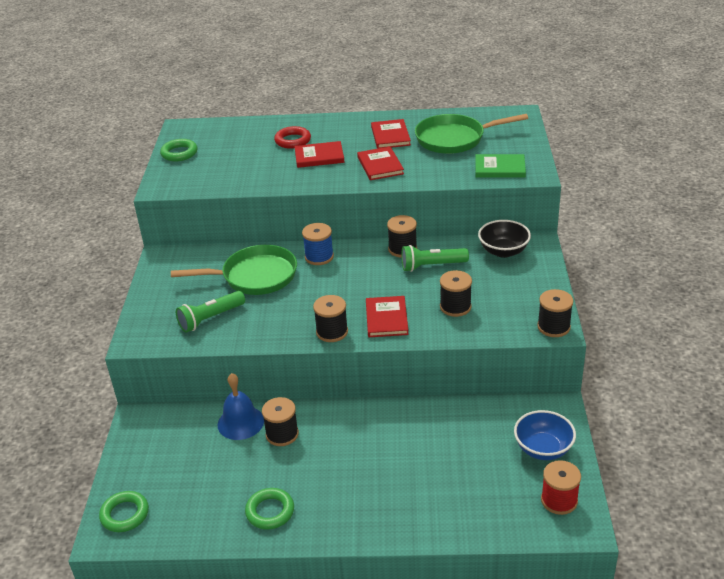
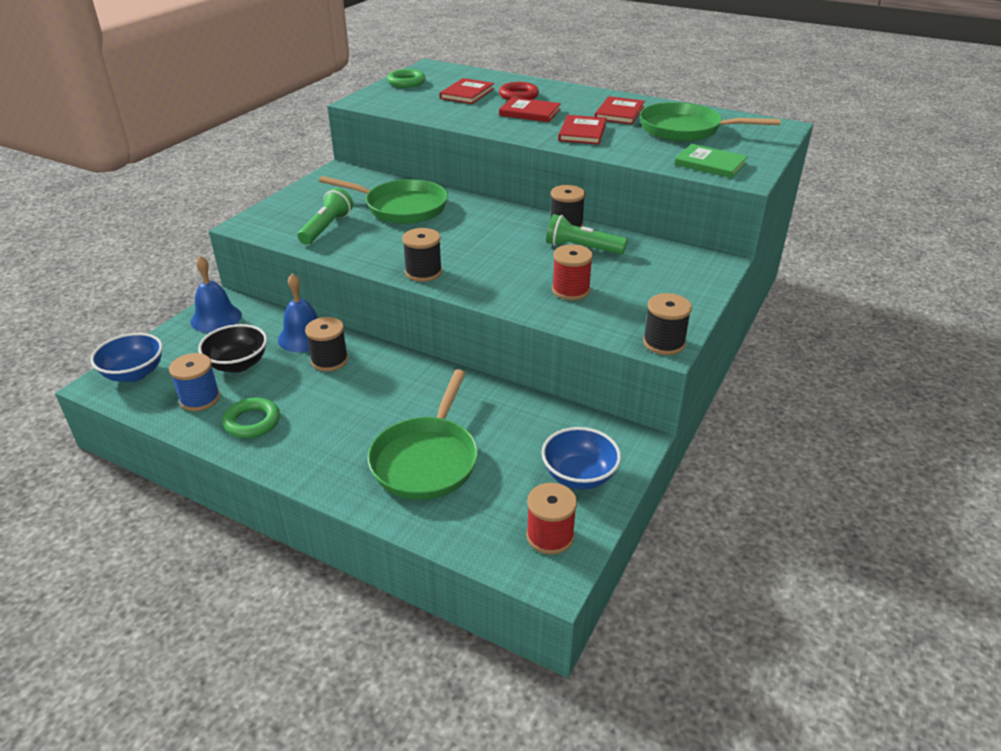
camera: 25 degrees right, 0 degrees up
green ring [99,491,149,532] -> blue bowl [90,333,163,382]
green flashlight [176,291,245,332] -> green flashlight turned 120 degrees clockwise [298,188,353,245]
blue spool [302,223,334,265] -> blue spool moved to [169,353,220,411]
red book [366,296,409,337] -> red book moved to [439,78,494,104]
black spool [440,270,472,317] -> red spool [552,244,593,300]
black bowl [478,220,531,258] -> black bowl moved to [198,324,267,373]
none -> blue bell [190,256,242,332]
none -> green pan [368,369,478,500]

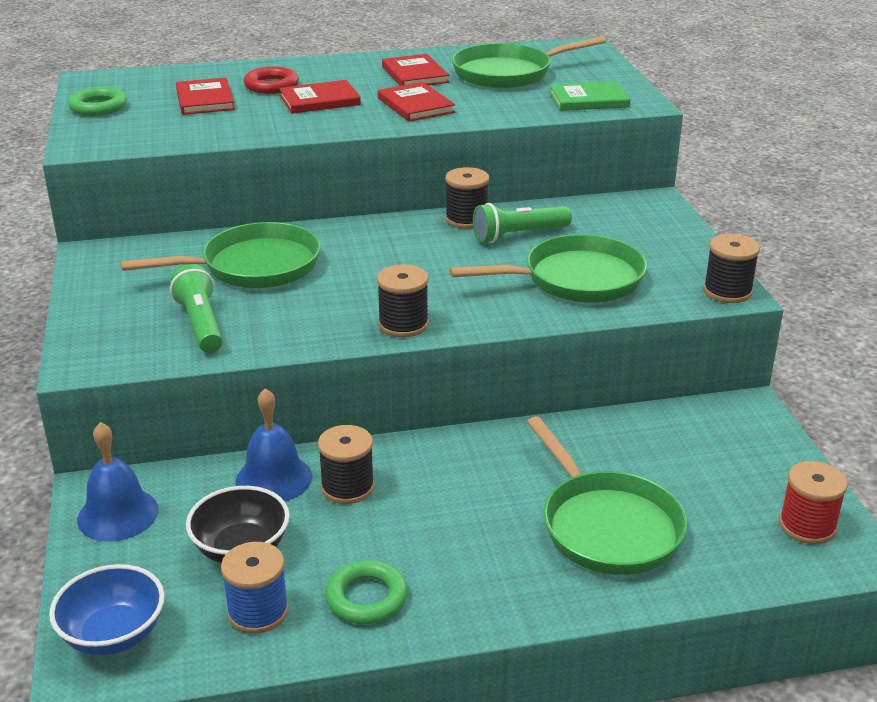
camera: 40 degrees left, 5 degrees down
blue bowl [542,427,621,489] -> none
red spool [552,244,593,300] -> green pan [449,234,647,303]

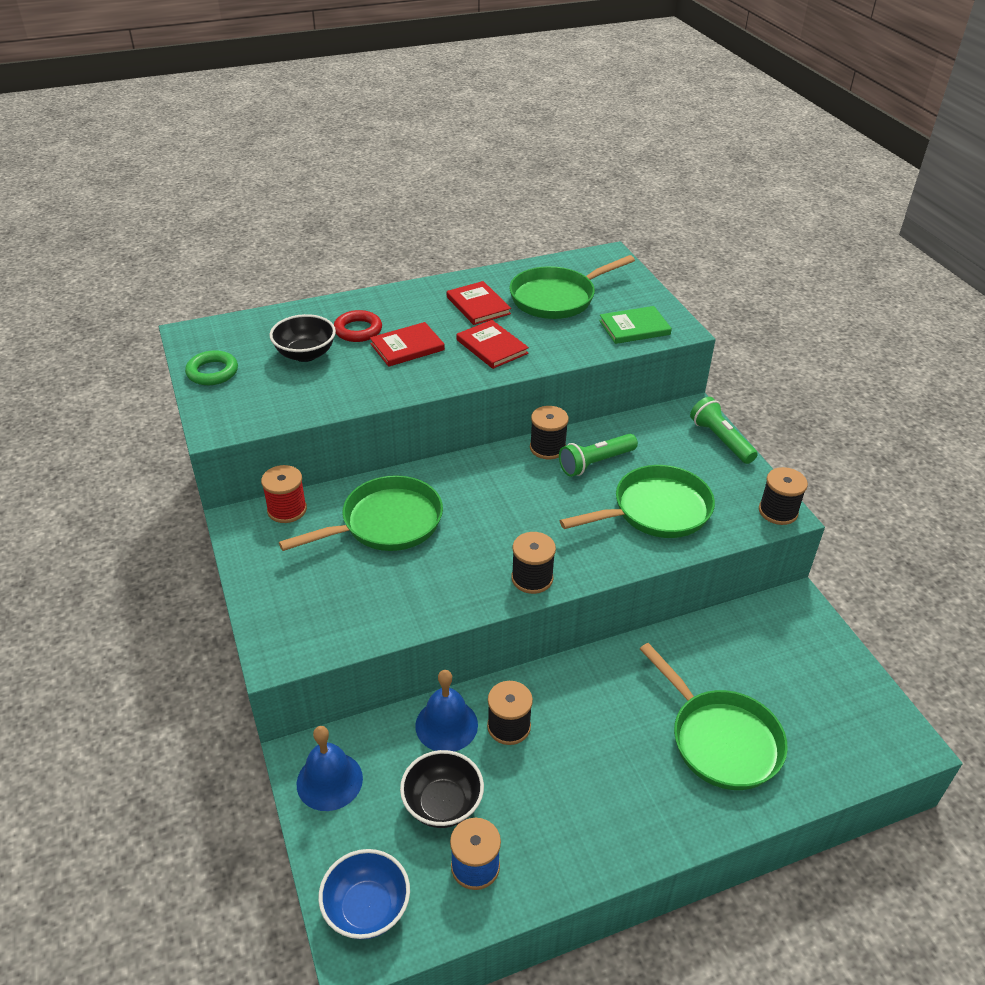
camera: 10 degrees left, 10 degrees up
green flashlight [170,264,223,353] -> green flashlight moved to [690,397,758,464]
red book [176,78,235,115] -> black bowl [270,314,336,362]
green ring [325,560,408,624] -> none
red spool [779,461,848,544] -> red spool moved to [261,465,307,523]

